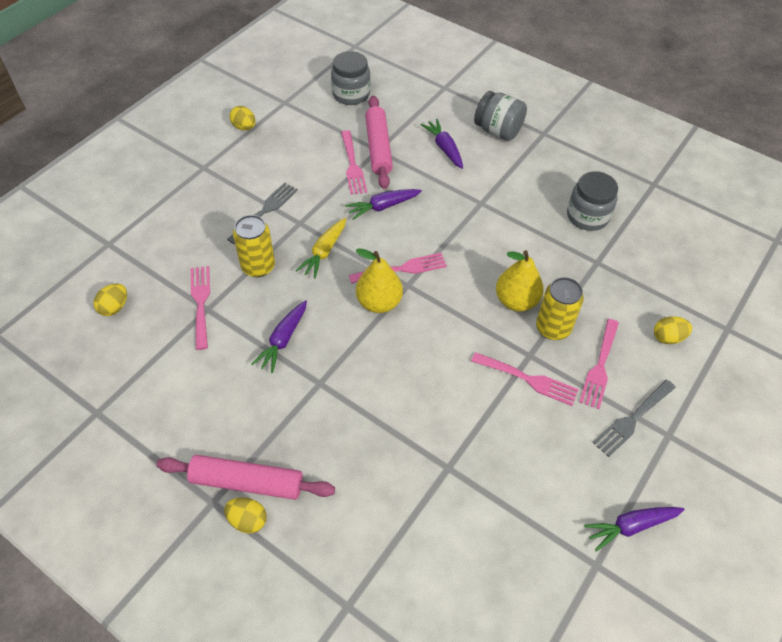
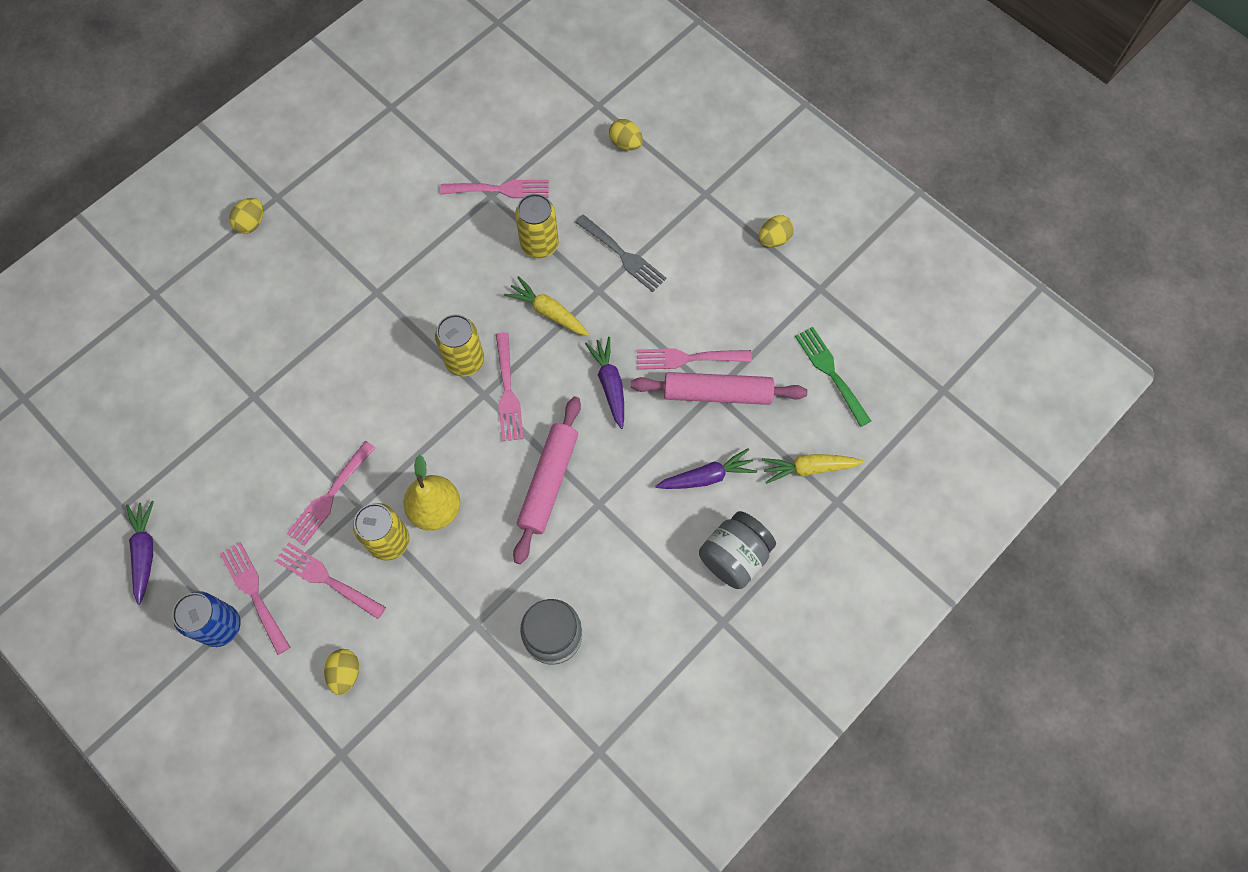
camera: 100 degrees right, 15 degrees up
yellow egg [93,283,127,316] -> yellow egg moved to [609,119,643,150]
pink rolling pin [156,455,335,500] -> pink rolling pin moved to [513,396,581,564]
purple carrot [252,300,307,373] -> none
grey jar [331,51,371,105] -> green fork [795,327,871,427]
yellow pear [356,248,403,313] -> yellow can [435,314,484,377]
grey fork [592,380,676,457] -> pink fork [220,542,290,655]
none -> blue can [172,591,240,647]
none -> yellow carrot [762,454,865,484]

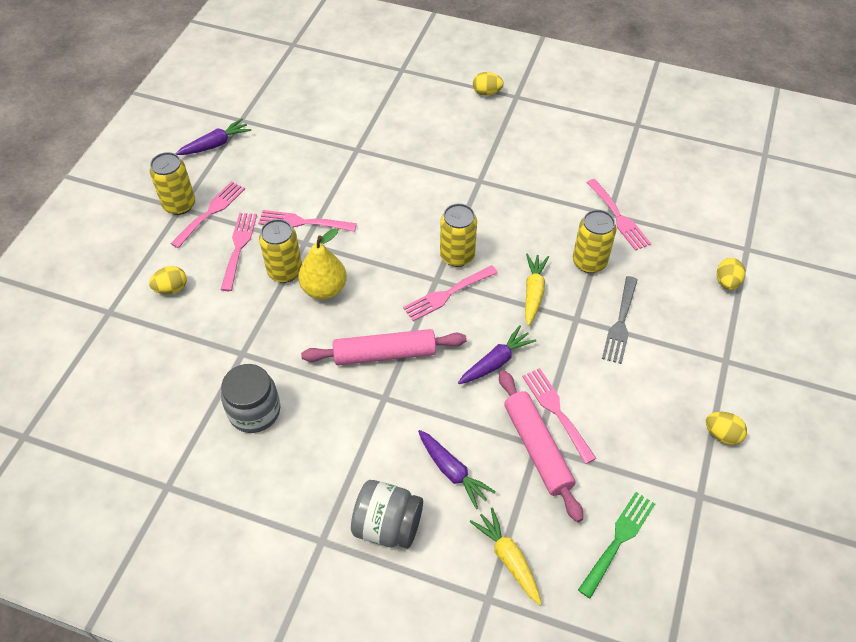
camera: 65 degrees right, 15 degrees down
blue can [172,591,240,647] -> yellow can [150,152,195,215]

